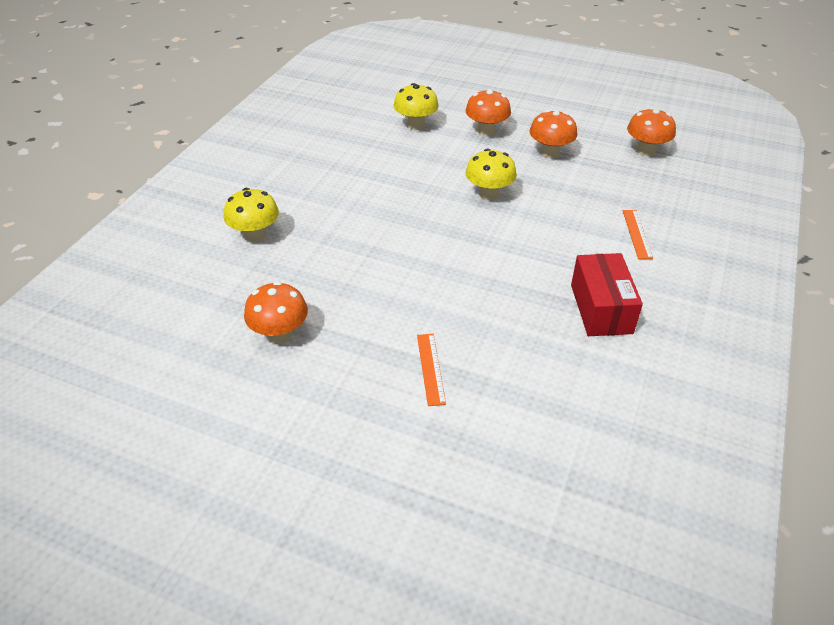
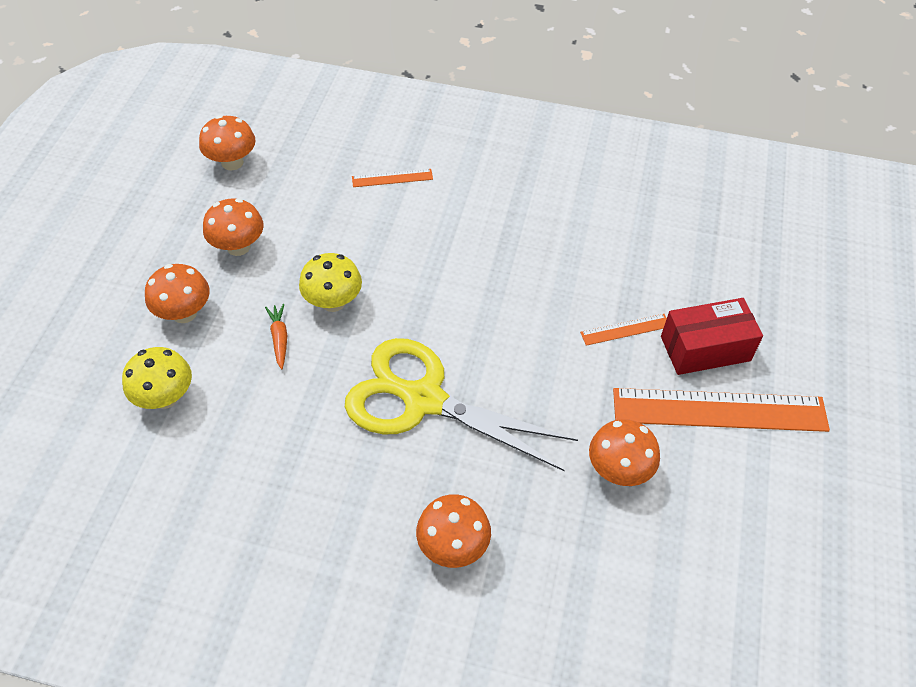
camera: 100 degrees left, 10 degrees up
yellow mushroom [224,188,279,242] -> orange mushroom [416,494,491,568]
red box [571,253,643,336] -> red box moved to [661,298,763,375]
none -> orange carrot [265,304,287,369]
none -> yellow scissors [345,338,578,471]
none -> orange ruler [613,388,830,432]

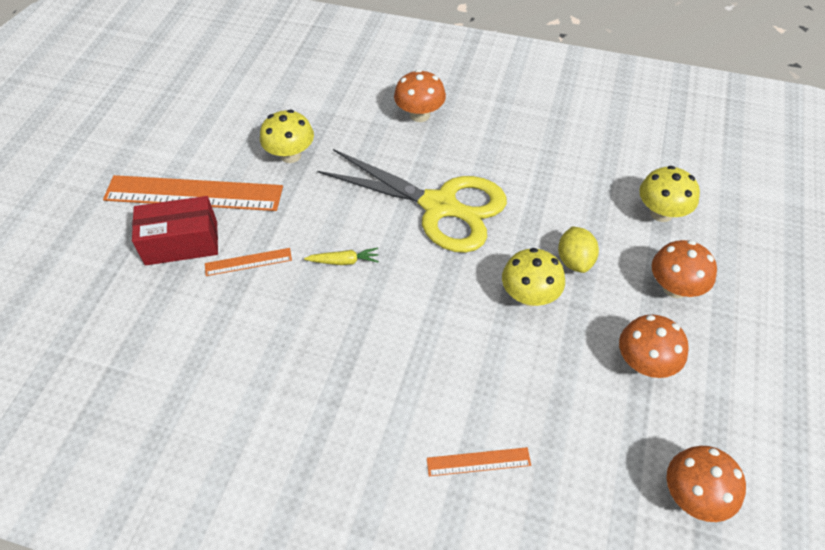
camera: 175 degrees left, 0 degrees up
orange carrot [265,304,287,369] -> yellow lemon [558,226,599,273]
orange mushroom [589,419,660,486] -> yellow mushroom [260,110,314,163]
none -> yellow carrot [304,248,379,265]

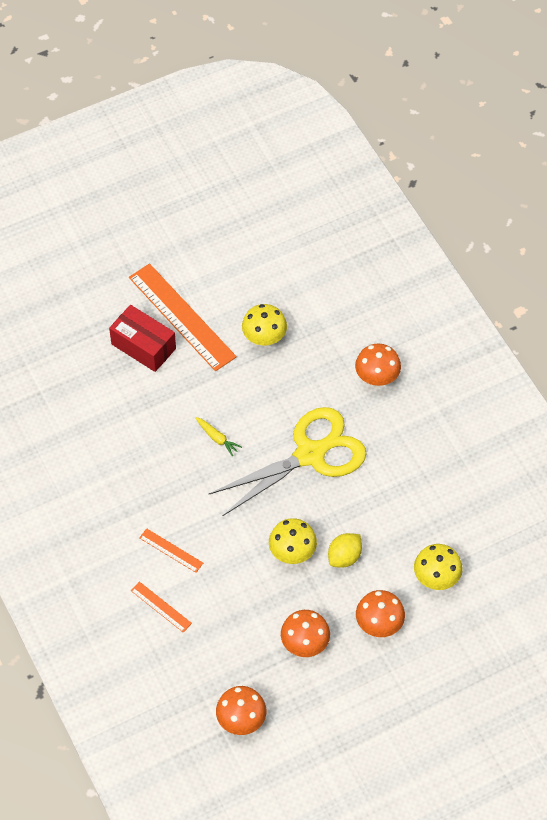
camera: 45 degrees right, 5 degrees up
orange ruler [205,248,292,276] -> orange ruler moved to [139,528,203,573]
yellow scissors [317,149,507,253] -> yellow scissors turned 105 degrees counterclockwise [208,407,367,516]

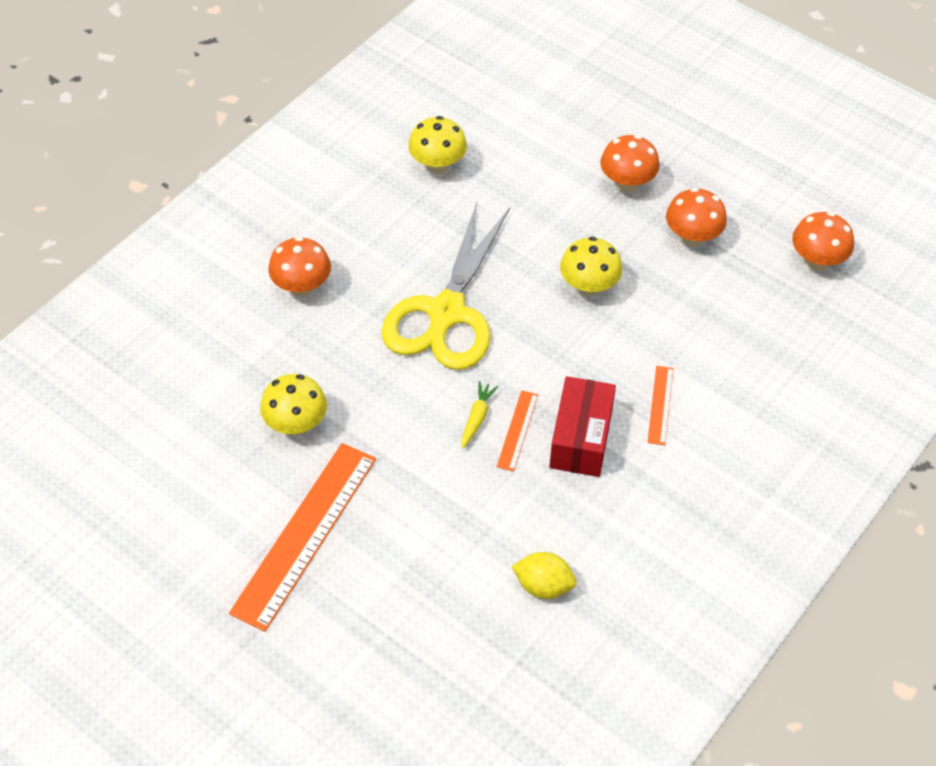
camera: 115 degrees left, 5 degrees down
red box [109,305,176,372] -> red box moved to [549,376,616,477]
orange ruler [131,581,192,632] -> orange ruler moved to [497,391,538,472]
yellow scissors [208,407,367,516] -> yellow scissors turned 105 degrees counterclockwise [382,203,510,370]
yellow lemon [328,533,362,568] -> yellow lemon moved to [512,552,577,599]
yellow mushroom [414,544,463,590] -> yellow mushroom moved to [408,116,467,174]

